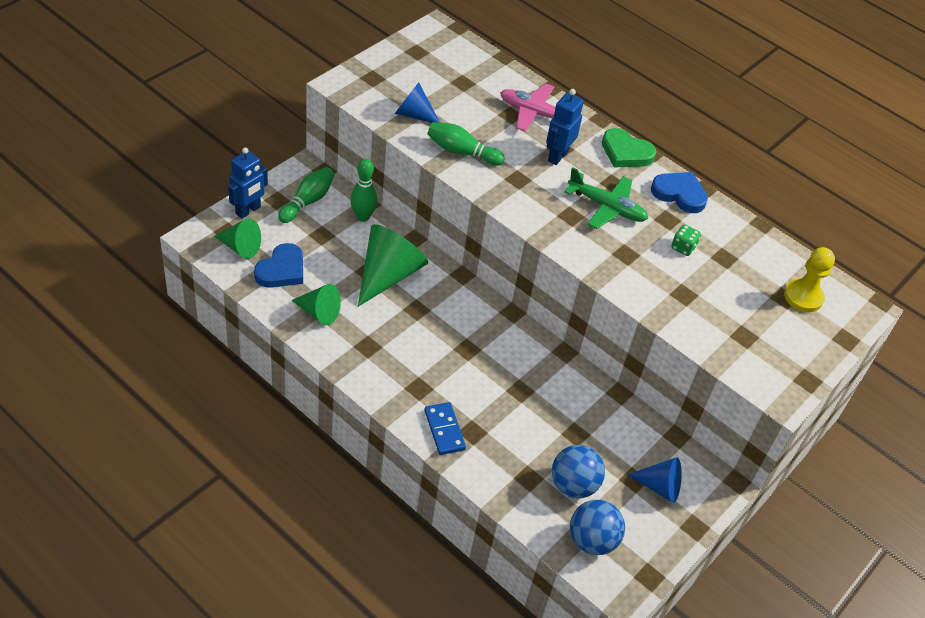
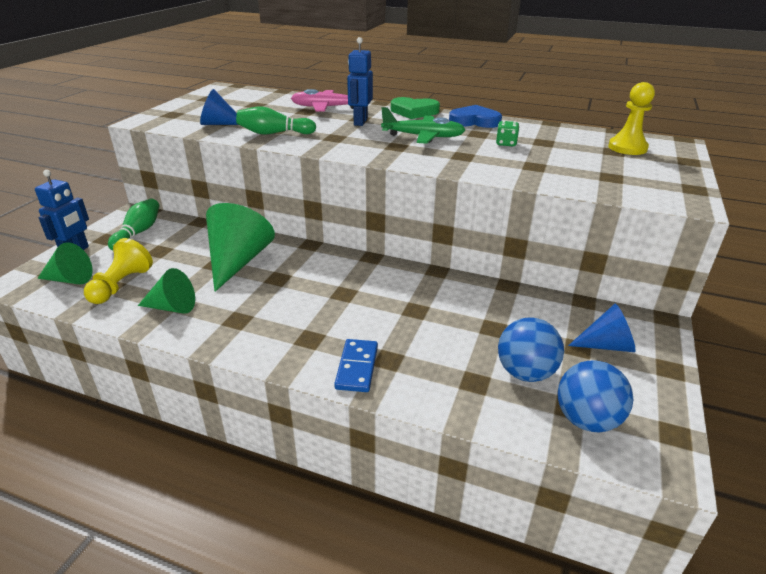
camera: 15 degrees left, 15 degrees down
blue heart [254,243,303,288] -> yellow pawn [84,238,153,304]
green bowling pin [350,159,377,222] -> none
blue domino [424,402,466,455] -> blue domino turned 45 degrees clockwise [334,339,378,392]

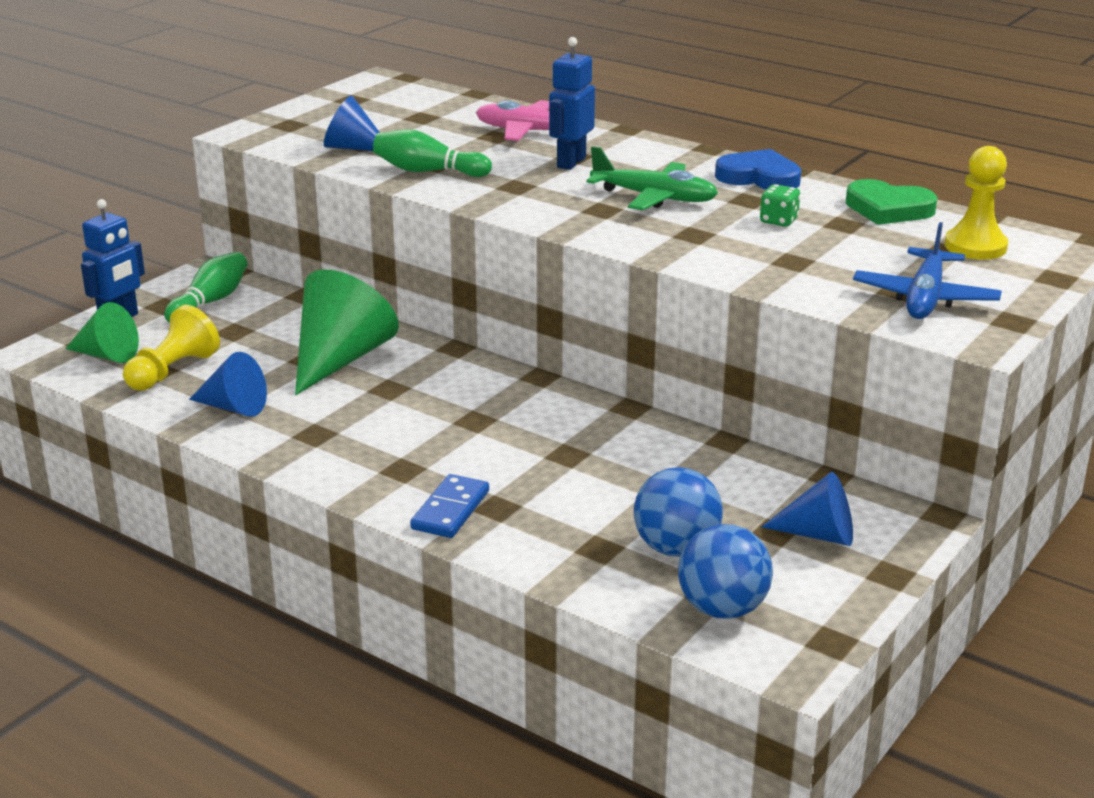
camera: 15 degrees right, 5 degrees down
green cone [138,268,195,314] -> blue cone [189,352,267,417]
green heart [391,97,440,119] -> green heart moved to [846,179,937,225]
none -> blue plane [853,222,1002,319]

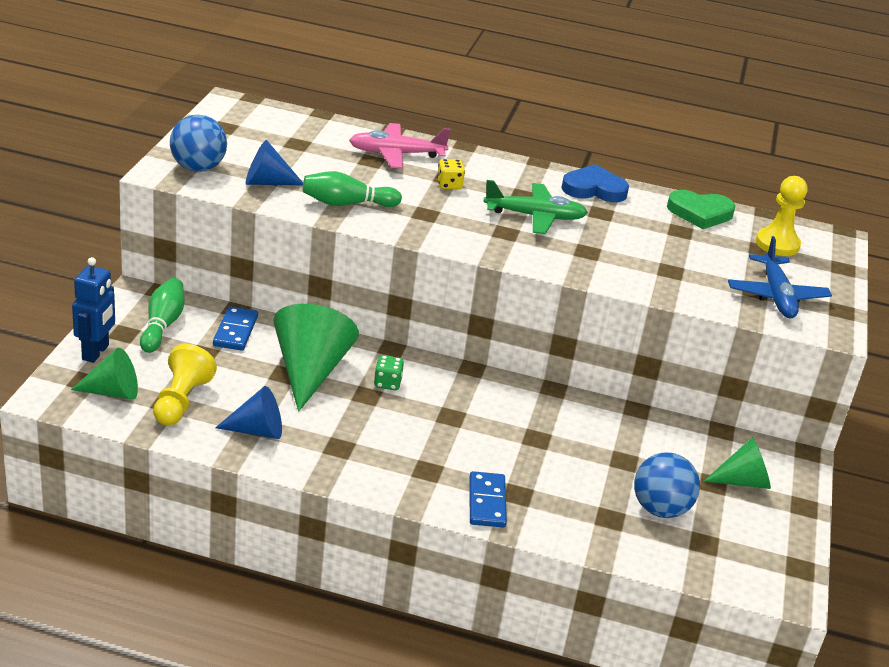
camera: 25 degrees left, 5 degrees up
blue robot [549,37,595,170] -> yellow dice [437,159,465,189]
blue ball [678,524,773,619] -> blue ball moved to [170,115,227,172]
green dice [760,184,801,227] -> green dice moved to [374,355,404,390]
blue cone [761,472,853,546] -> green cone [704,437,771,489]
none -> blue domino [213,306,258,351]

